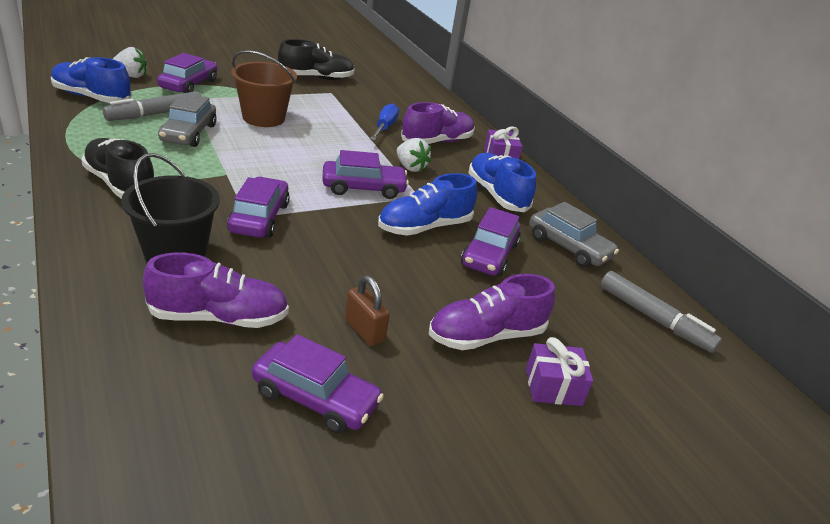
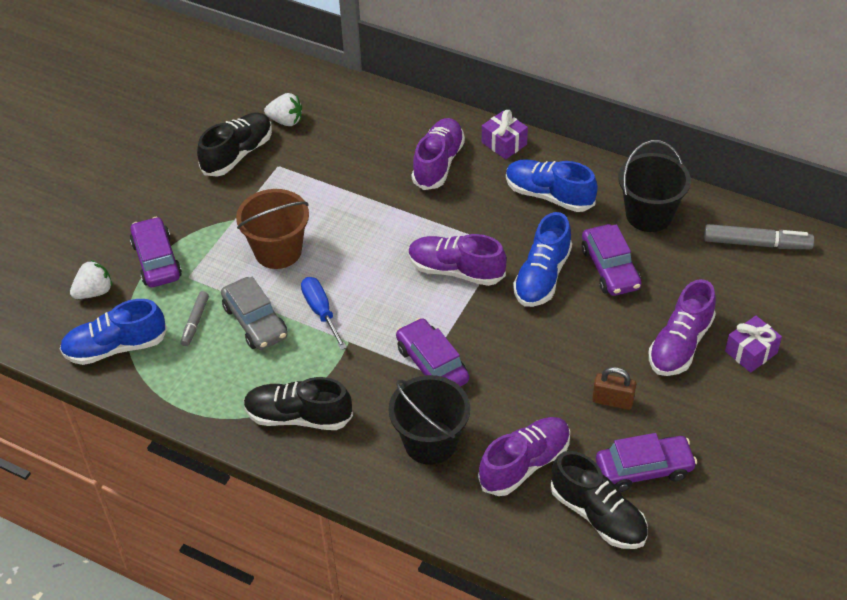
camera: 30 degrees left, 15 degrees up
grey marker [103,91,201,121] -> grey marker [181,291,209,346], size x0.59
purple car [322,150,409,199] -> purple shoe [408,234,507,286]
blue screwdriver [370,103,399,140] -> blue screwdriver moved to [301,277,347,350]
white strawberry [397,138,431,172] -> white strawberry moved to [264,93,302,126]
grey car [529,202,619,267] -> black bucket [619,140,691,232]
none -> black shoe [550,451,648,549]

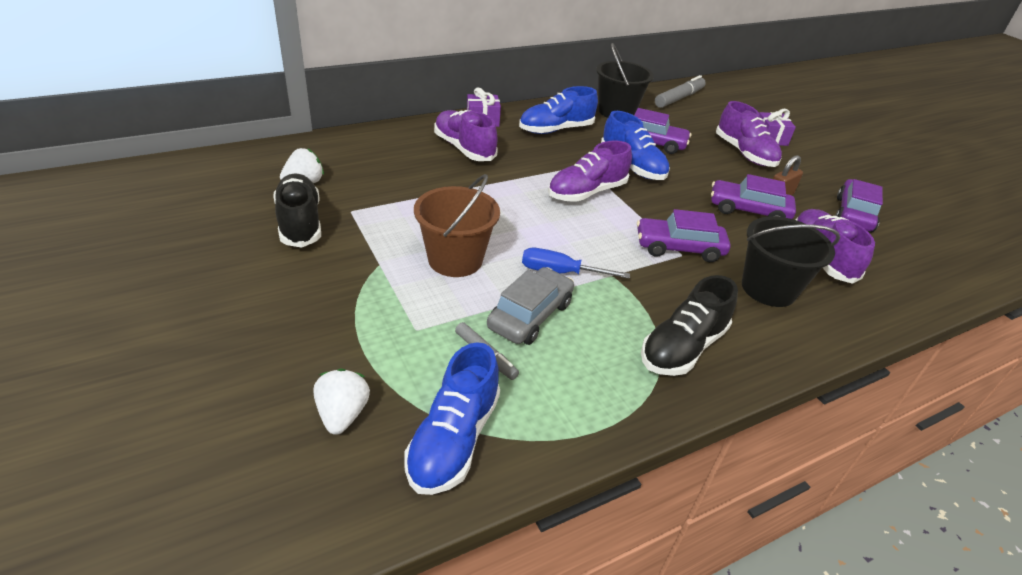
camera: 60 degrees left, 10 degrees down
purple car [130,217,182,287] -> purple car moved to [711,174,796,219]
grey car [221,277,287,350] -> grey car turned 60 degrees counterclockwise [487,267,574,345]
black shoe [550,451,648,549] -> none

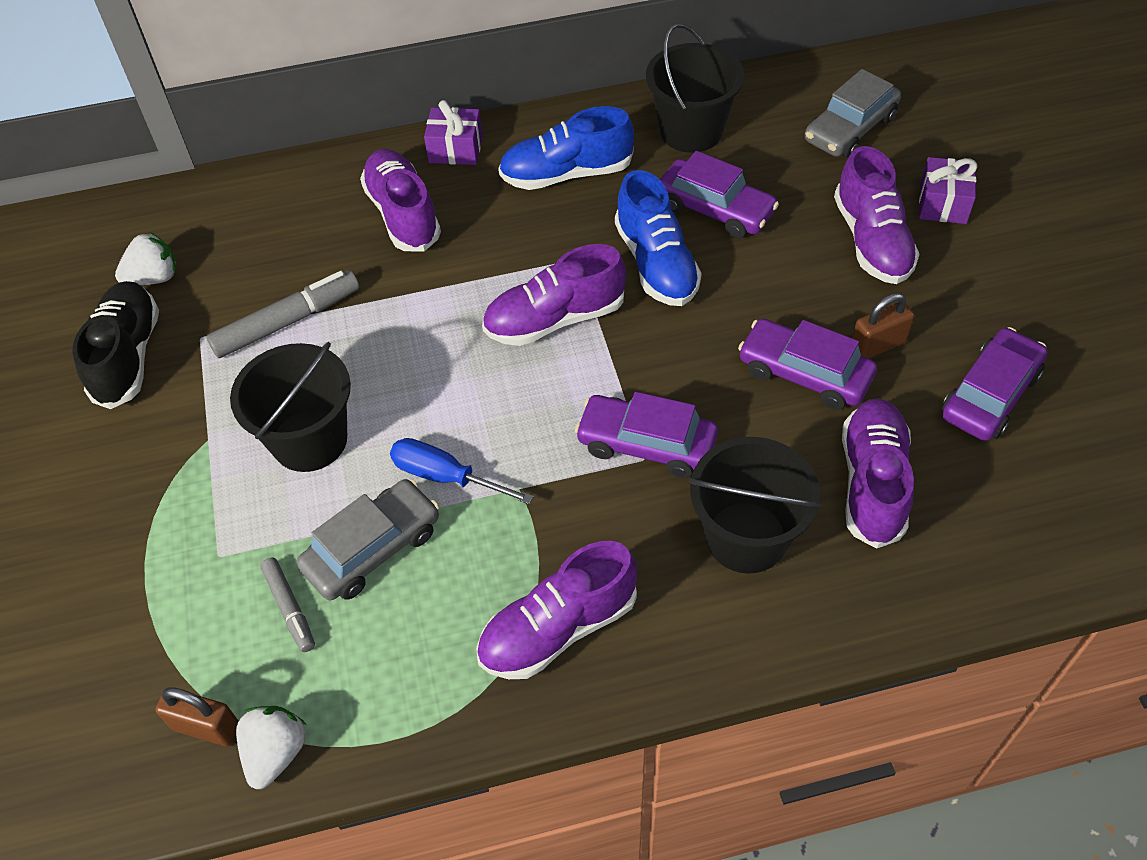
camera: 20 degrees right, 15 degrees up
white strawberry [313,368,370,435] -> white strawberry moved to [236,706,306,789]
blue shoe [404,342,500,495] -> brown padlock [155,687,238,746]
brown bucket [414,174,500,277] -> black bucket [230,342,351,472]
black shoe [641,275,738,376] -> purple shoe [476,541,637,679]
grey marker [655,75,706,108] -> grey marker moved to [207,270,359,358]
none -> grey car [805,69,901,158]

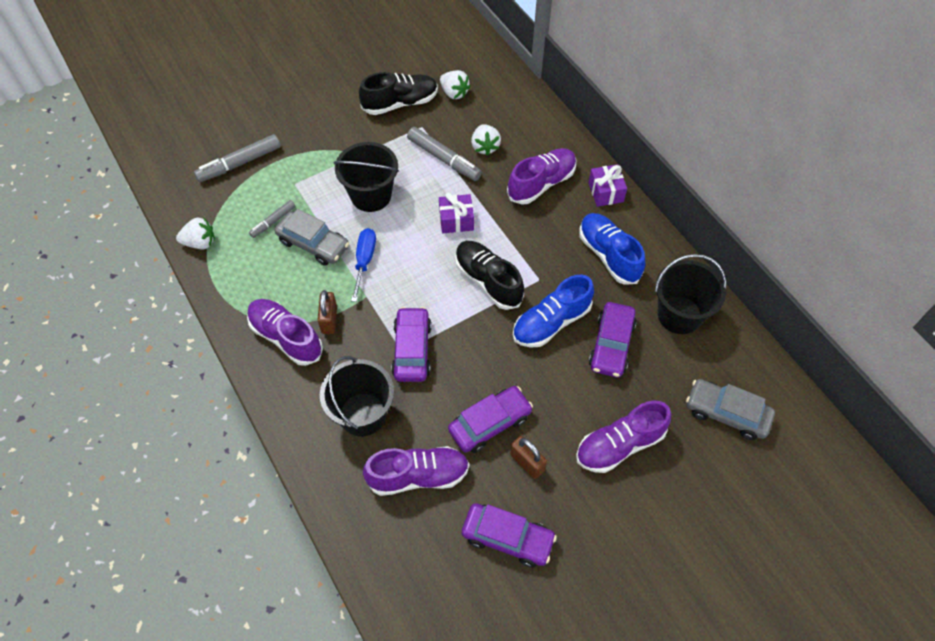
camera: 70 degrees right, 5 degrees up
brown padlock [155,687,238,746] -> brown padlock moved to [317,290,337,334]
purple shoe [482,244,626,346] -> black shoe [455,241,524,310]
purple car [738,319,877,410] -> purple car turned 45 degrees clockwise [448,386,533,453]
purple gift [919,157,977,224] -> purple gift moved to [439,192,474,233]
none -> grey marker [194,134,281,182]
none -> white strawberry [471,124,501,156]

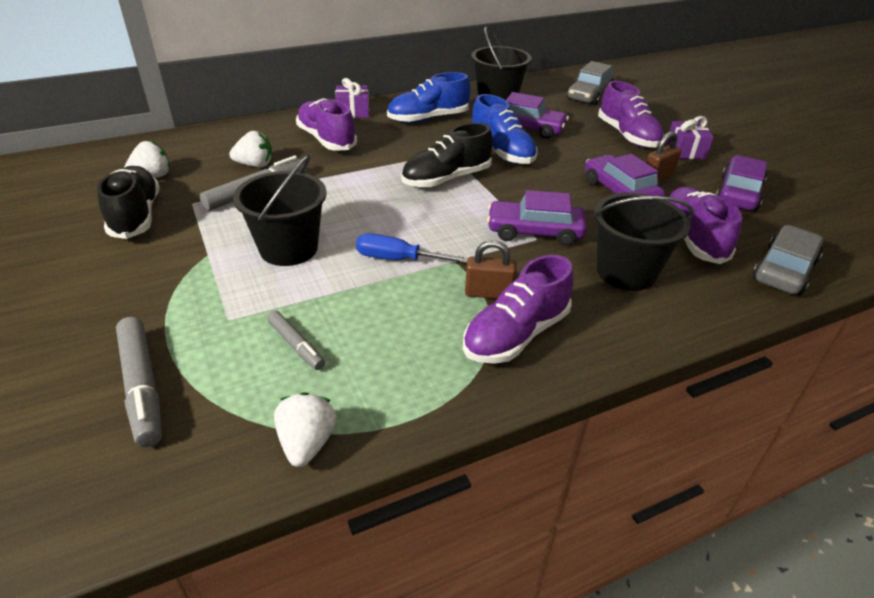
camera: 85 degrees left, 20 degrees down
grey car [275,209,349,266] -> grey car moved to [752,225,823,296]
purple gift [439,192,474,233] -> purple gift moved to [666,116,714,159]

